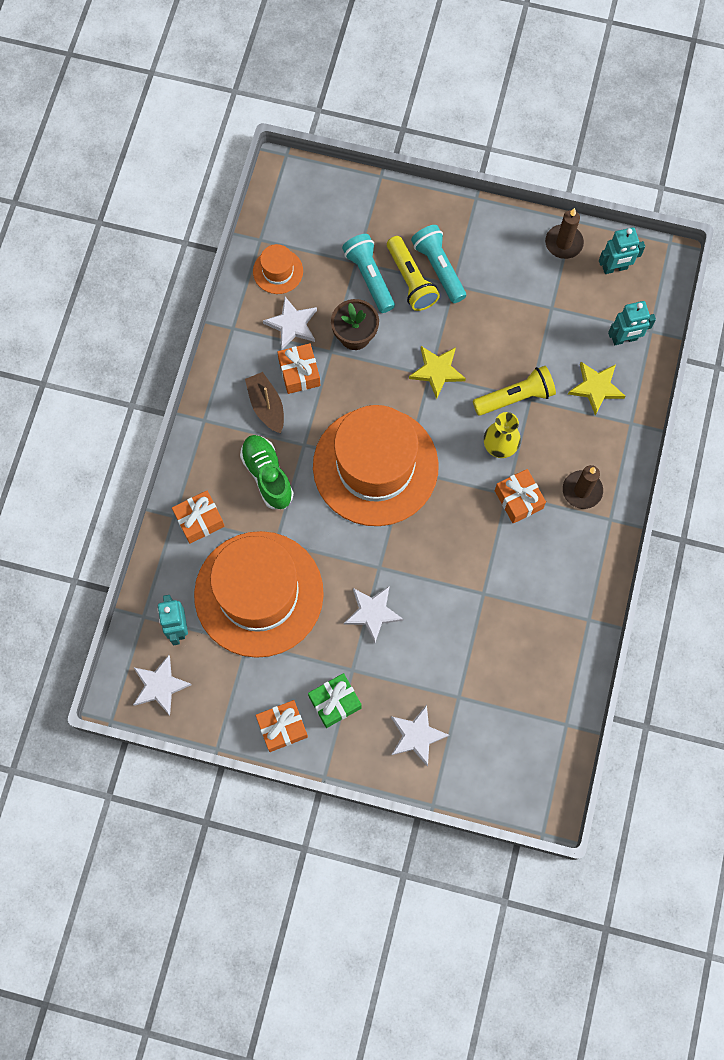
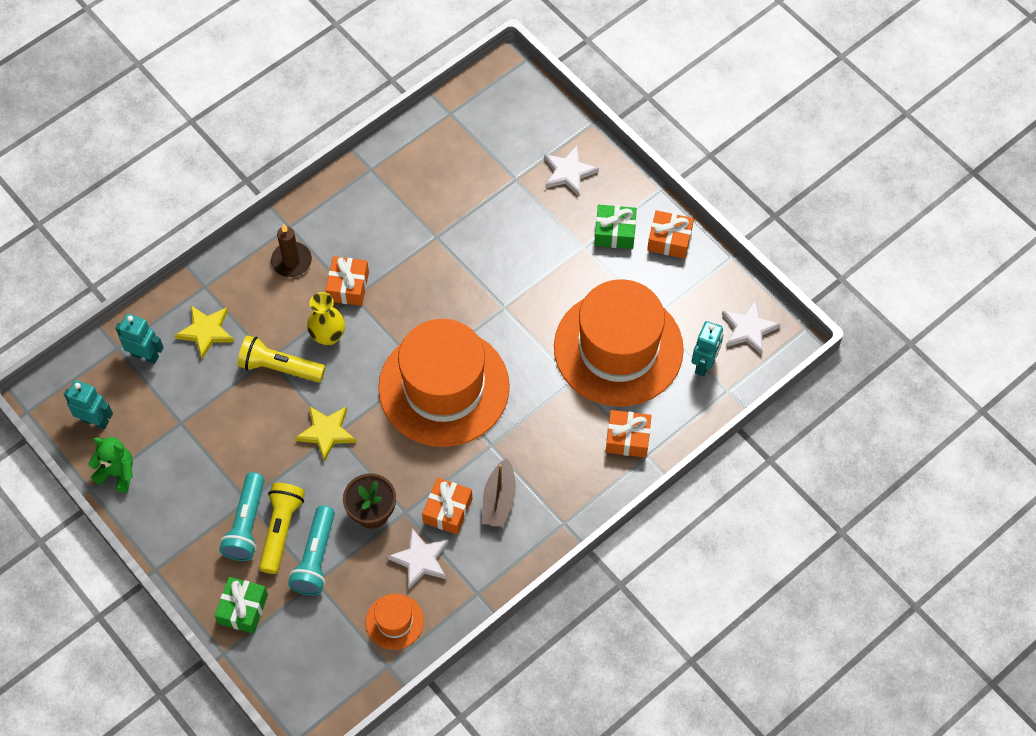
camera: 145 degrees left, 10 degrees down
green shoe [240,435,294,509] -> none
white star [344,586,403,643] -> none
brown candle [545,208,584,259] -> green teddy bear [88,437,133,493]
none -> green gift [215,577,268,634]

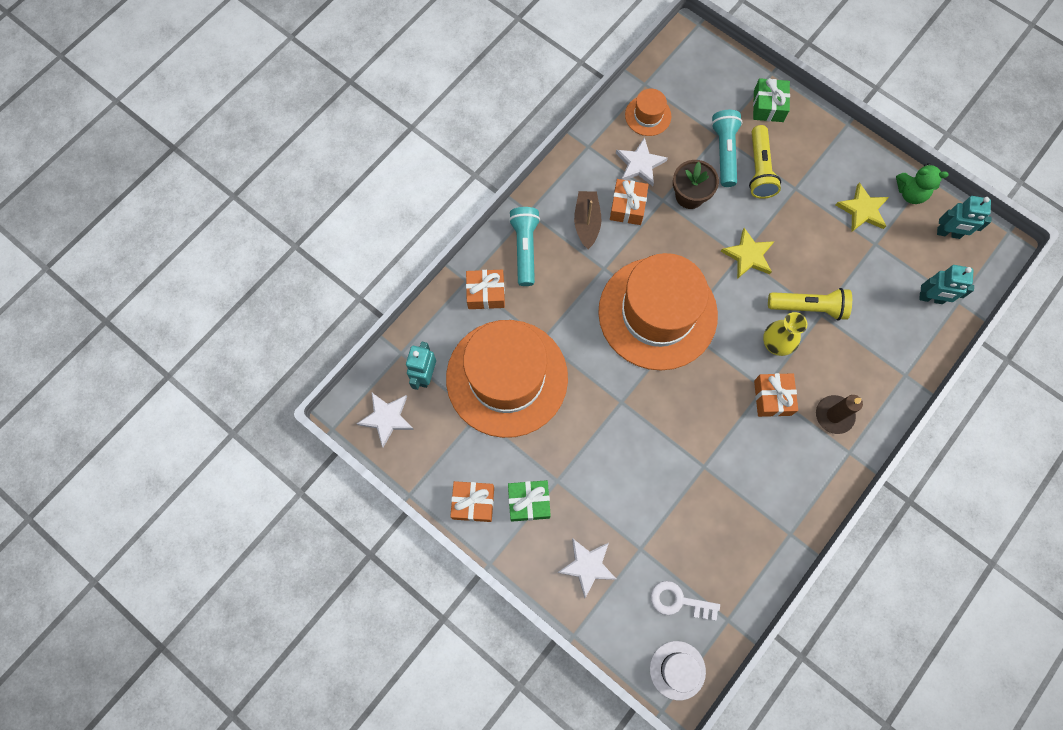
camera: 170 degrees right, 10 degrees up
yellow star [175,306,234,359] -> yellow star moved to [836,182,889,232]
turquoise flashlight [219,472,264,561] -> turquoise flashlight moved to [509,207,540,286]
none -> white hat [650,641,706,700]
none -> white key [651,581,720,621]

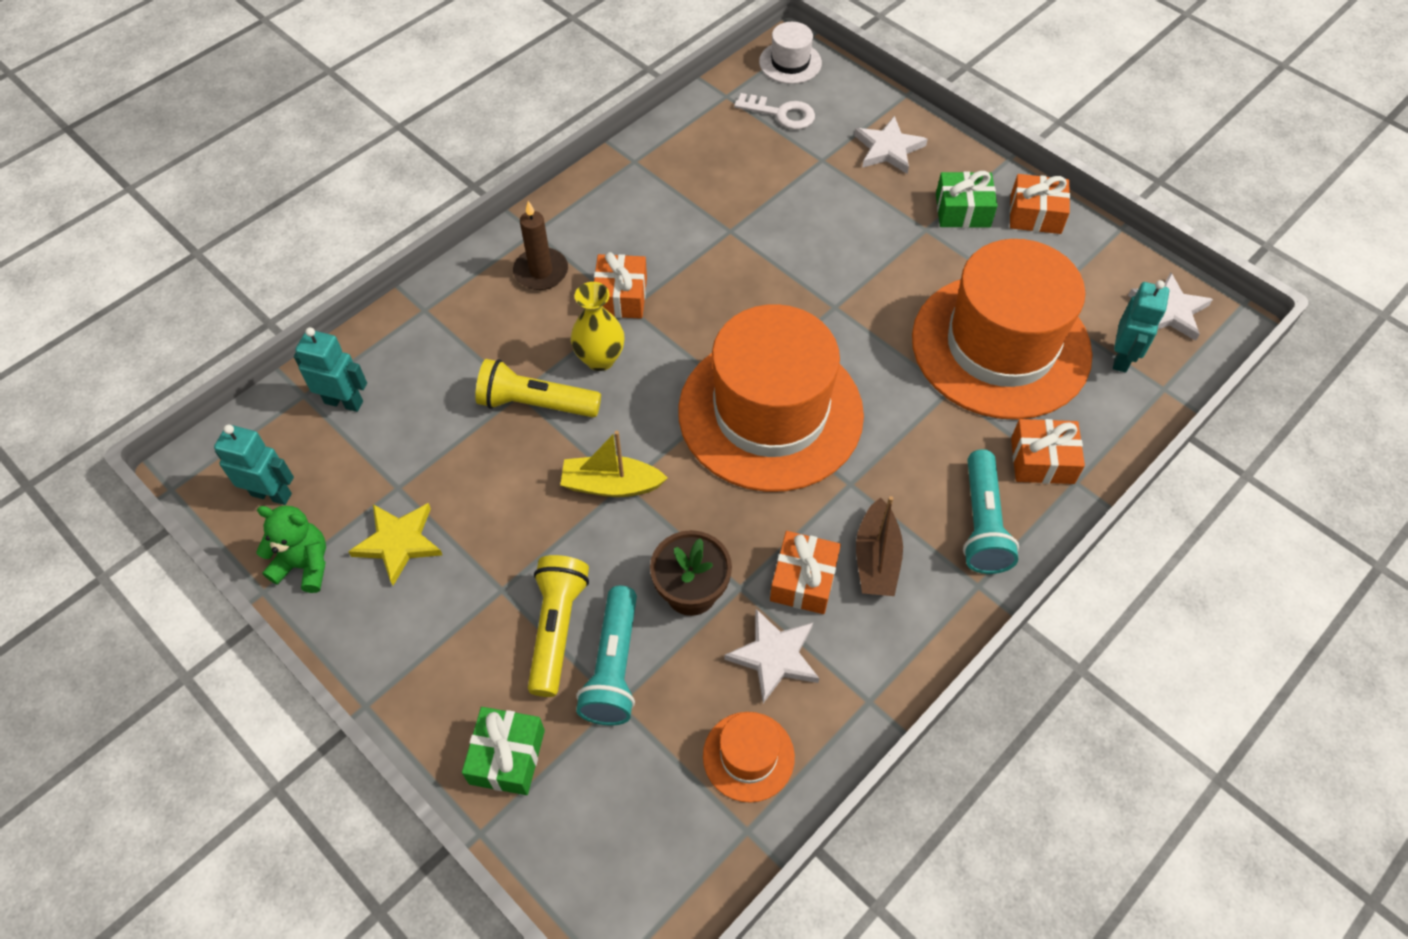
camera: 175 degrees left, 15 degrees down
yellow star [721,228,775,279] -> yellow boat [560,431,667,497]

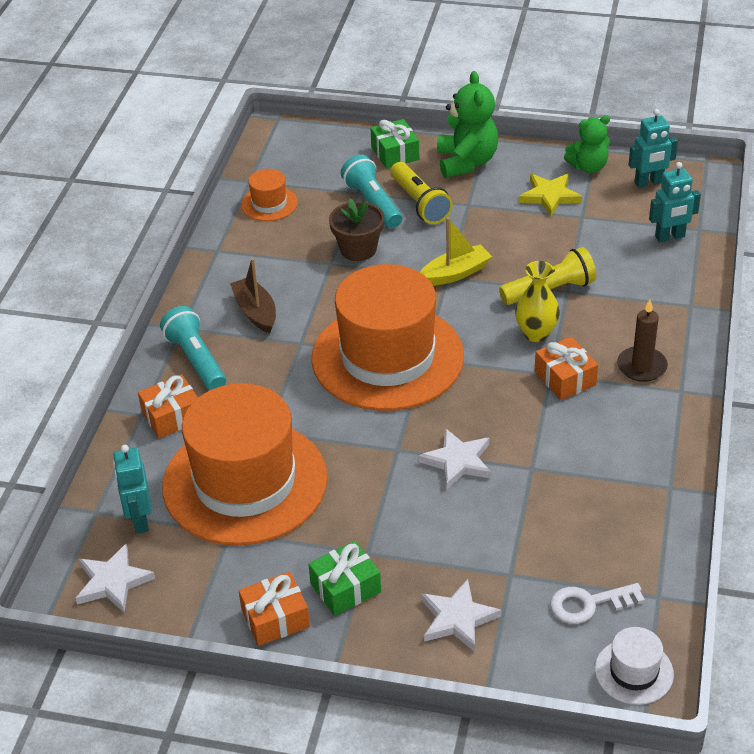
camera: 150 degrees right, 15 degrees down
white star [724,609,820,703] -> white star moved to [419,428,491,489]
orange gift [770,531,841,614] -> none
none -> green teddy bear [437,71,498,178]

